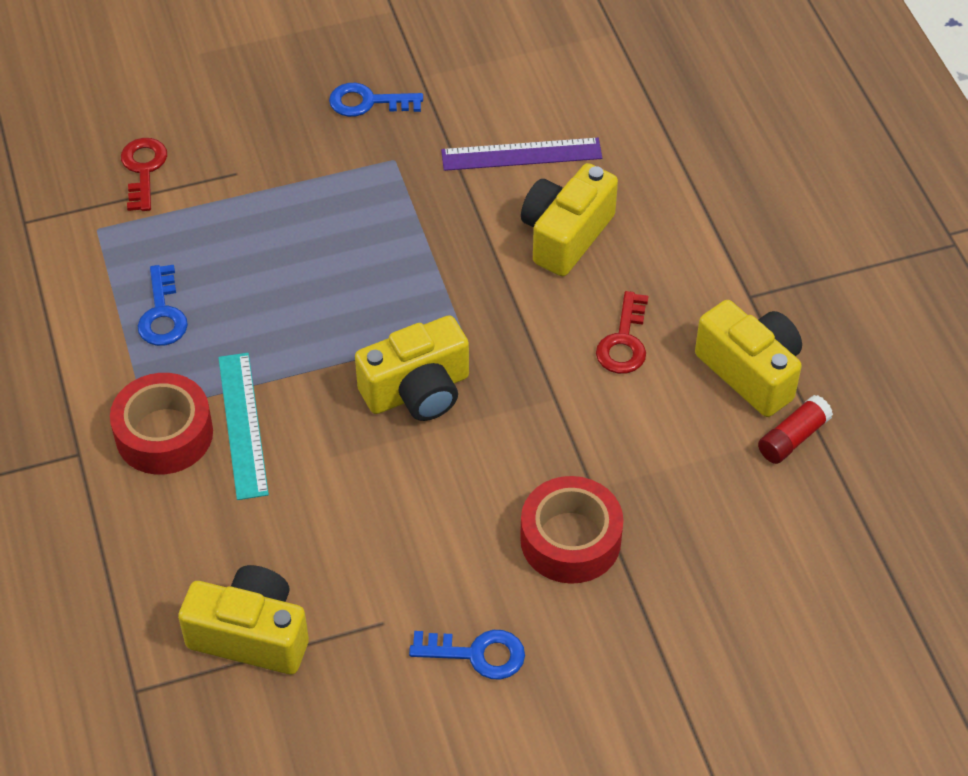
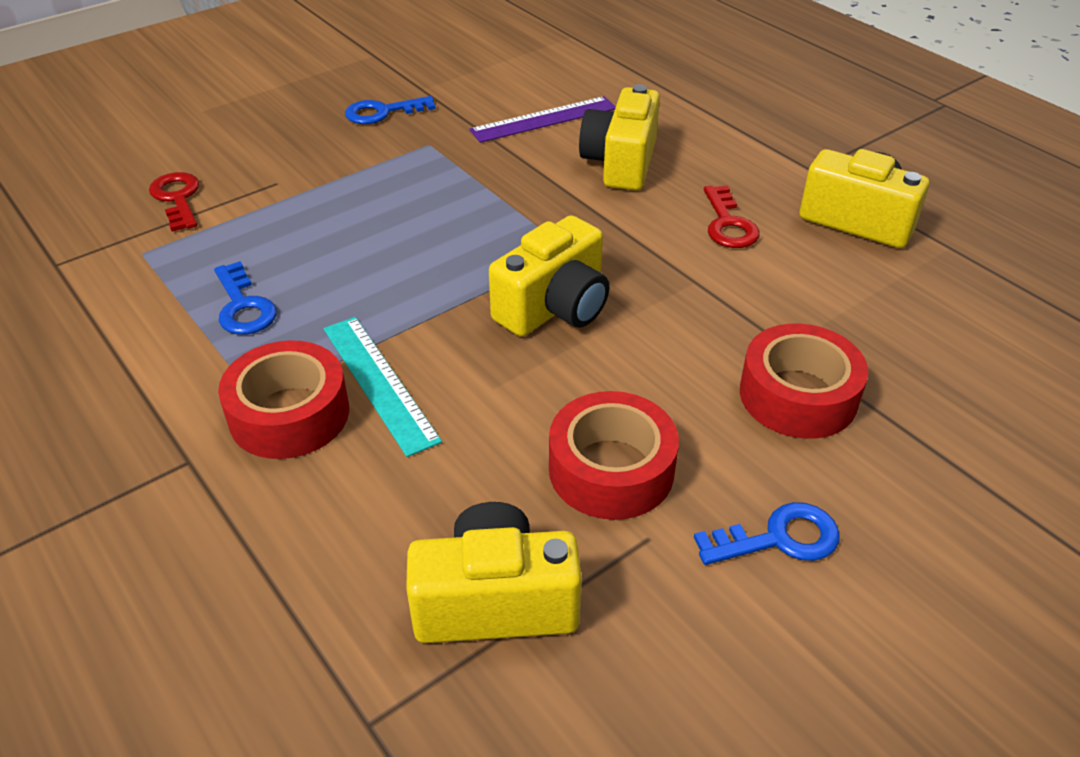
camera: 20 degrees left, 10 degrees down
red glue stick [758,395,833,464] -> none
none -> red tape [549,391,679,520]

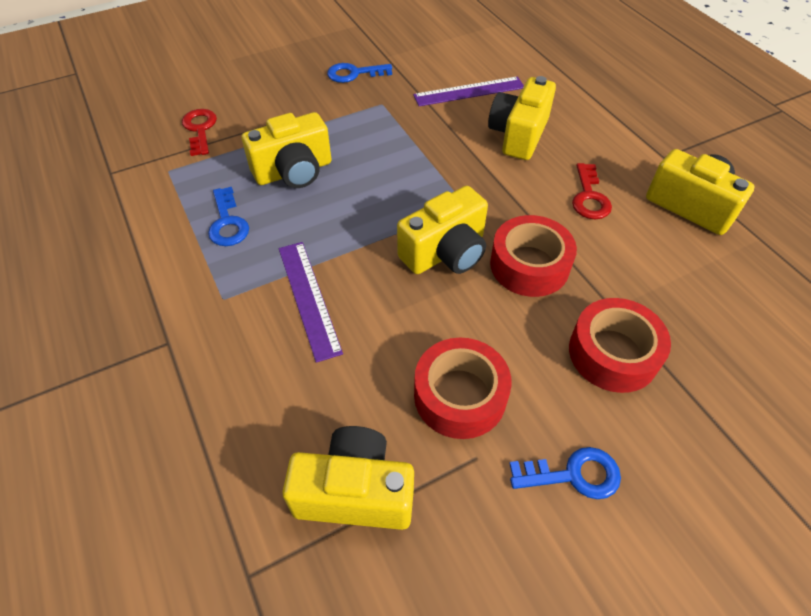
camera: 10 degrees right, 10 degrees up
red tape [218,340,349,459] -> red tape moved to [490,215,577,297]
turquoise ruler [323,317,442,457] -> purple ruler [279,242,343,363]
none -> yellow camera [242,112,332,188]

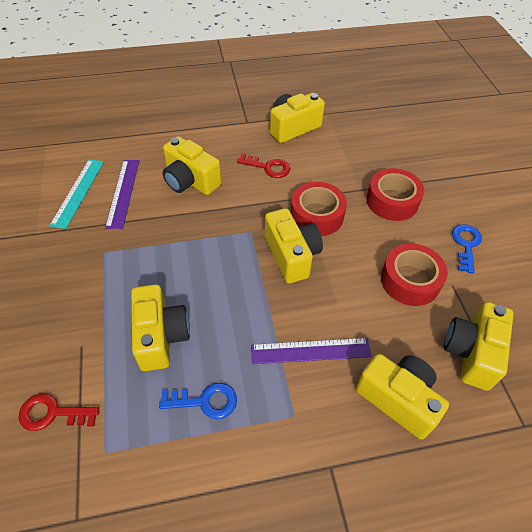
camera: 75 degrees left, 0 degrees up
blue key [327,63,392,83] -> none
none -> turquoise ruler [49,159,104,229]
none -> yellow camera [356,354,449,439]

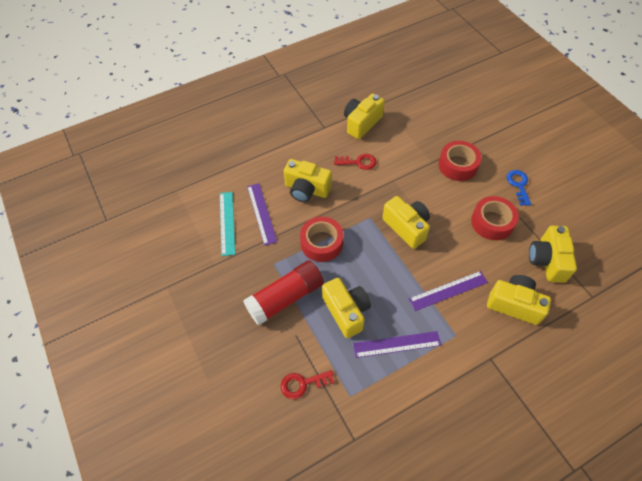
camera: 15 degrees left, 5 degrees up
blue key [159,383,237,419] -> purple ruler [353,331,441,358]
red tape [291,182,347,236] -> red tape moved to [300,217,343,262]
none -> red glue stick [243,260,324,326]

